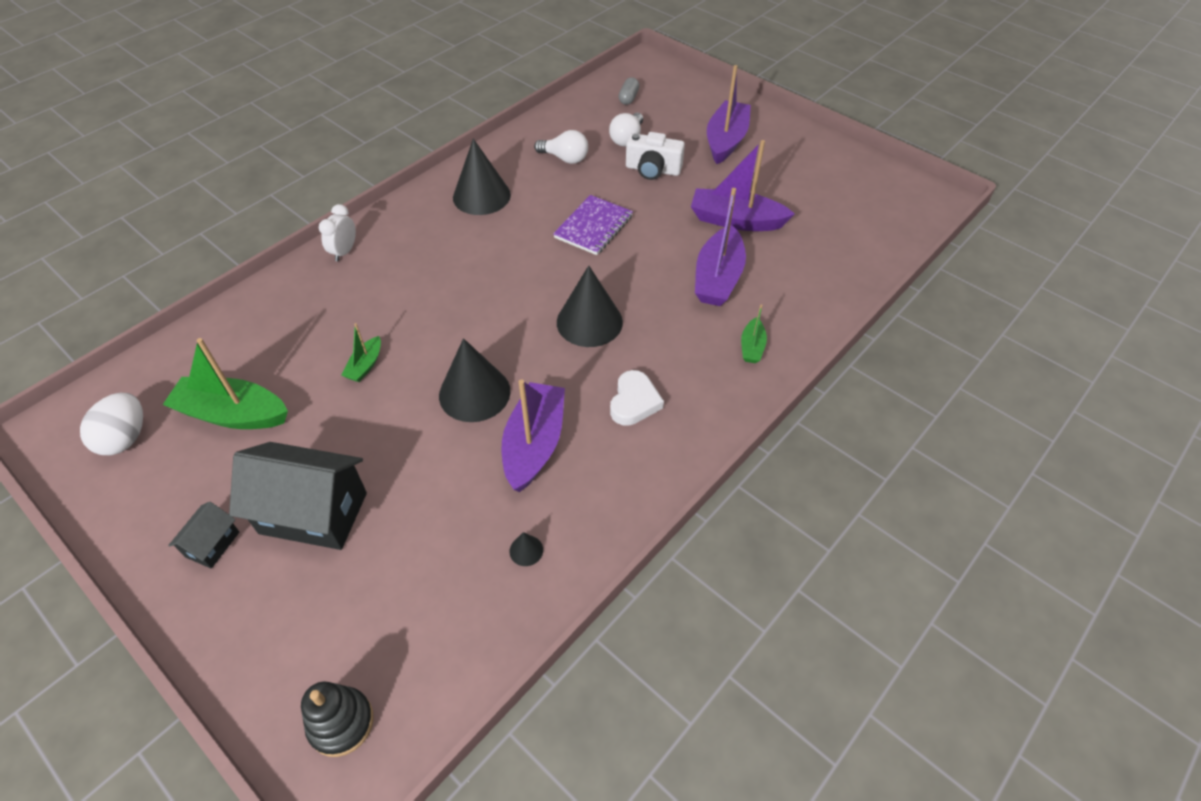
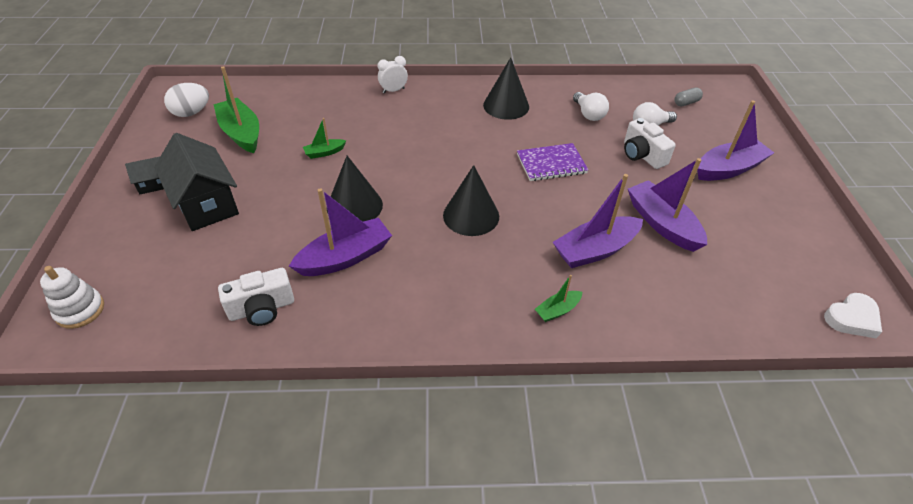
camera: 45 degrees right, 5 degrees down
black stacking toy [301,682,374,757] -> white stacking toy [40,266,104,329]
black cone [510,532,543,566] -> white camera [218,268,294,326]
white heart [610,370,664,426] -> white heart moved to [824,293,882,338]

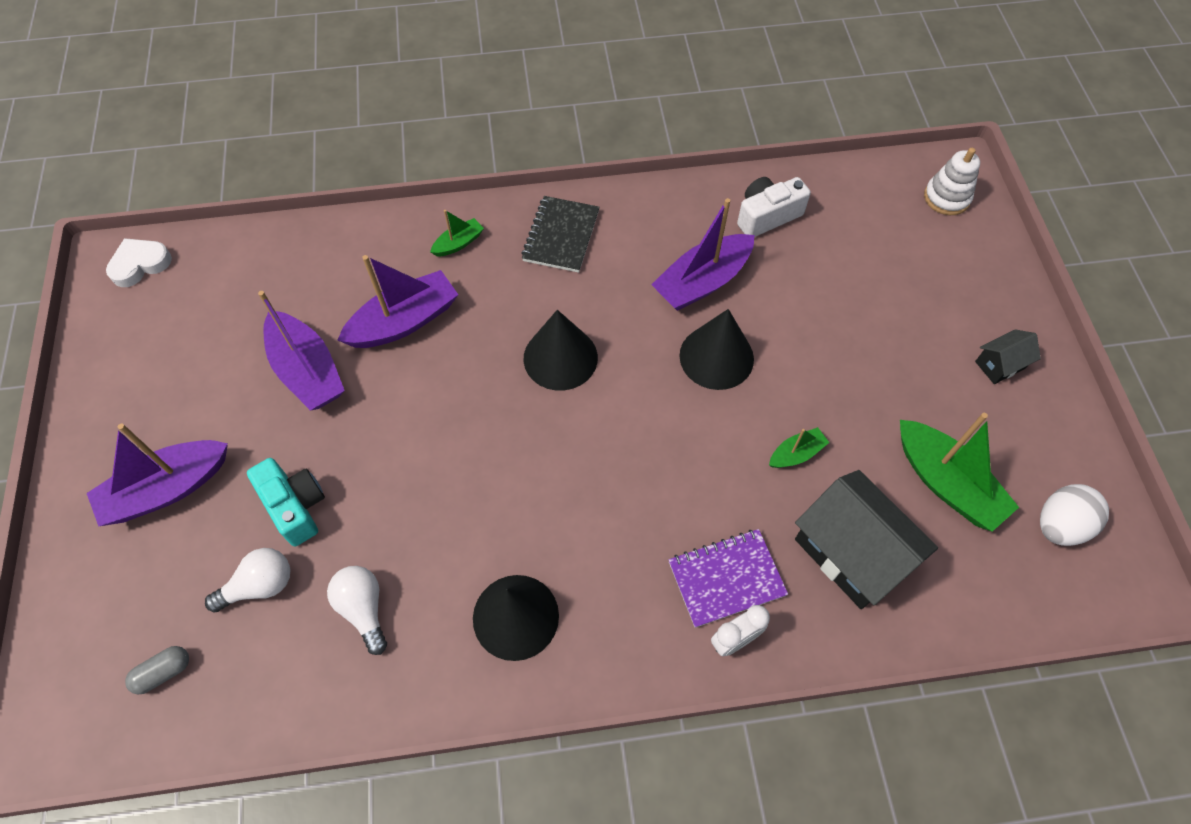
camera: 175 degrees right, 15 degrees up
black house [154,133,239,231] -> black house moved to [795,470,938,609]
purple notebook [517,143,588,181] -> purple notebook moved to [668,529,788,628]
white camera [624,118,676,169] -> turquoise camera [247,458,325,546]
none -> black notebook [521,196,600,273]

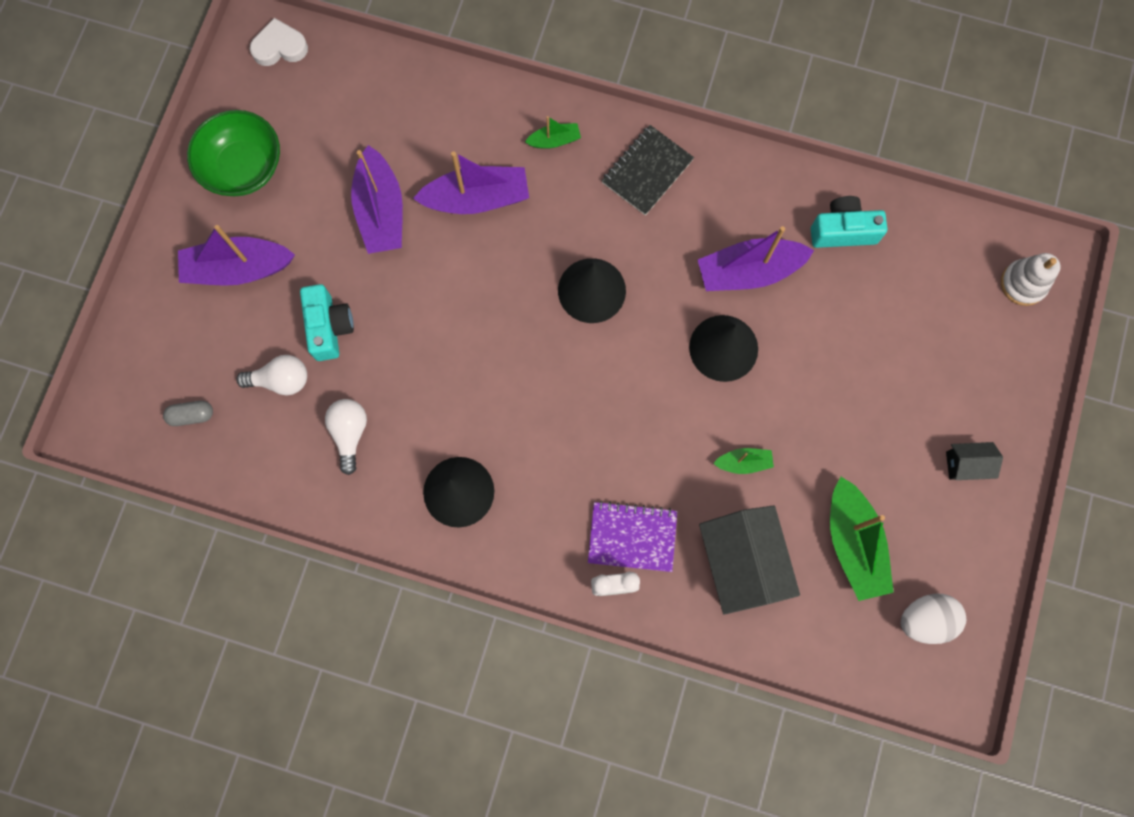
camera: 25 degrees right, 15 degrees up
white camera [737,177,811,237] -> turquoise camera [811,196,887,248]
none -> green bowl [187,110,280,196]

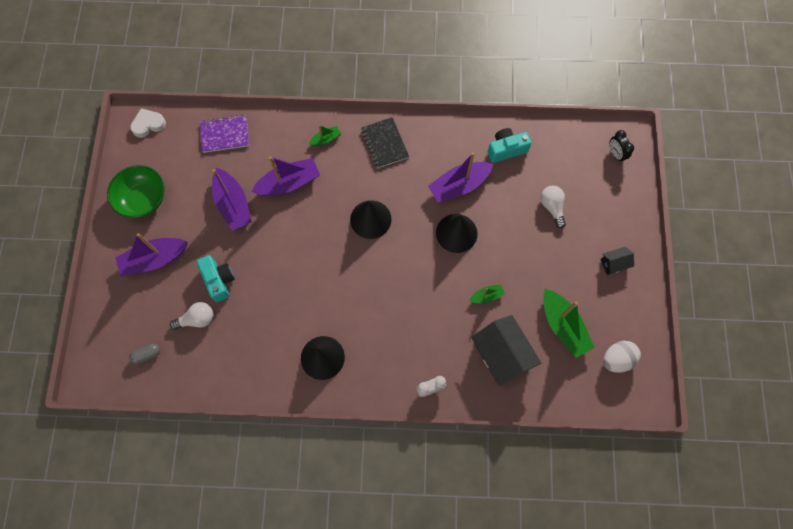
camera: 15 degrees left, 5 degrees down
white light bulb [325,399,367,475] -> white light bulb moved to [540,186,566,229]
purple notebook [588,501,677,572] -> purple notebook moved to [200,115,249,153]
black notebook [602,125,694,215] -> black notebook turned 45 degrees counterclockwise [361,117,409,168]
white stacking toy [1001,253,1060,306] -> black clock [610,130,634,163]

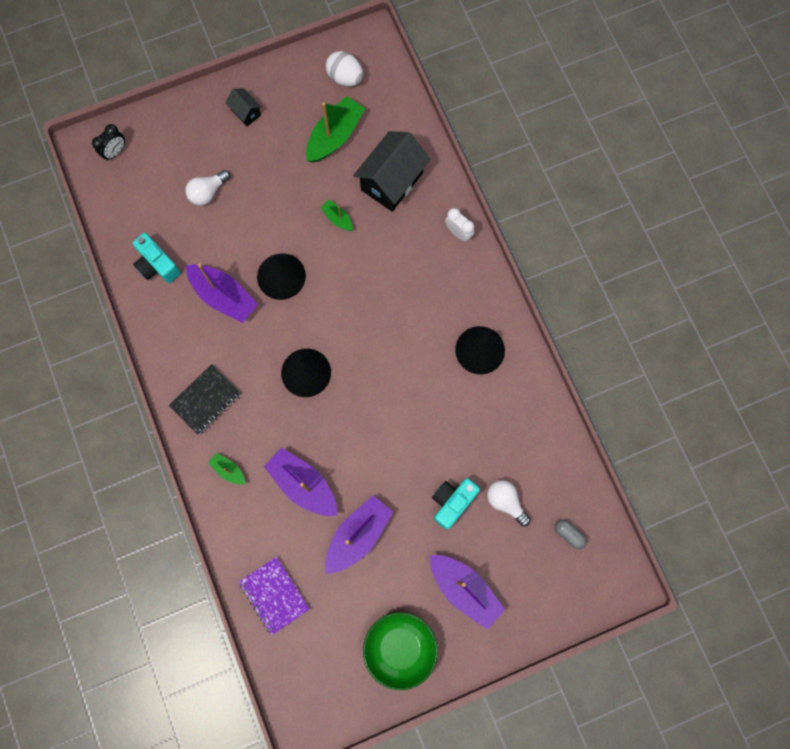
camera: 115 degrees left, 5 degrees up
white heart [130,108,166,138] -> none

